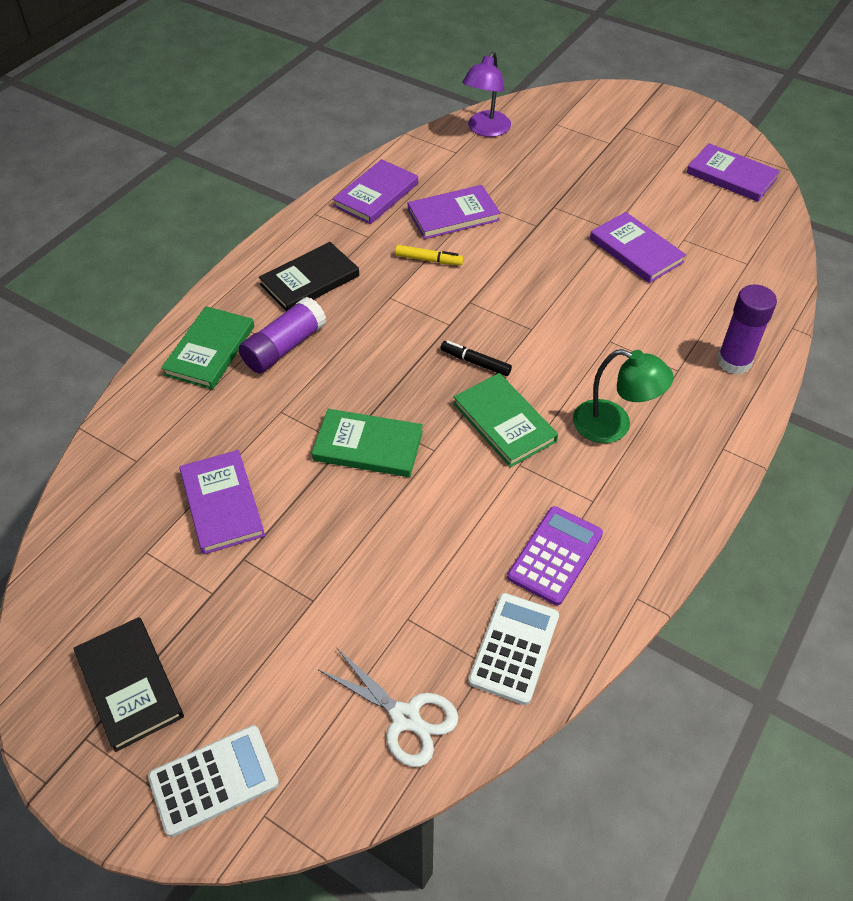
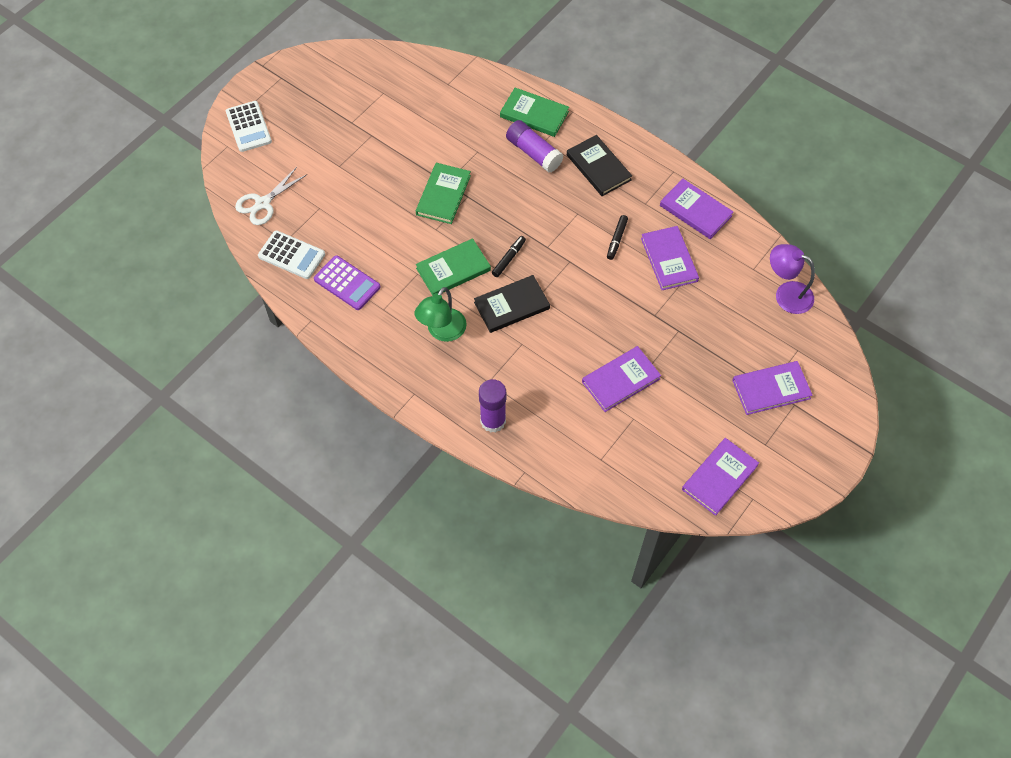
camera: 95 degrees right, 10 degrees up
black book [73,617,184,752] -> black book moved to [474,275,550,333]
purple book [180,450,265,555] -> purple book moved to [732,361,813,415]
yellow marker [395,245,464,265] -> black marker [607,215,628,260]

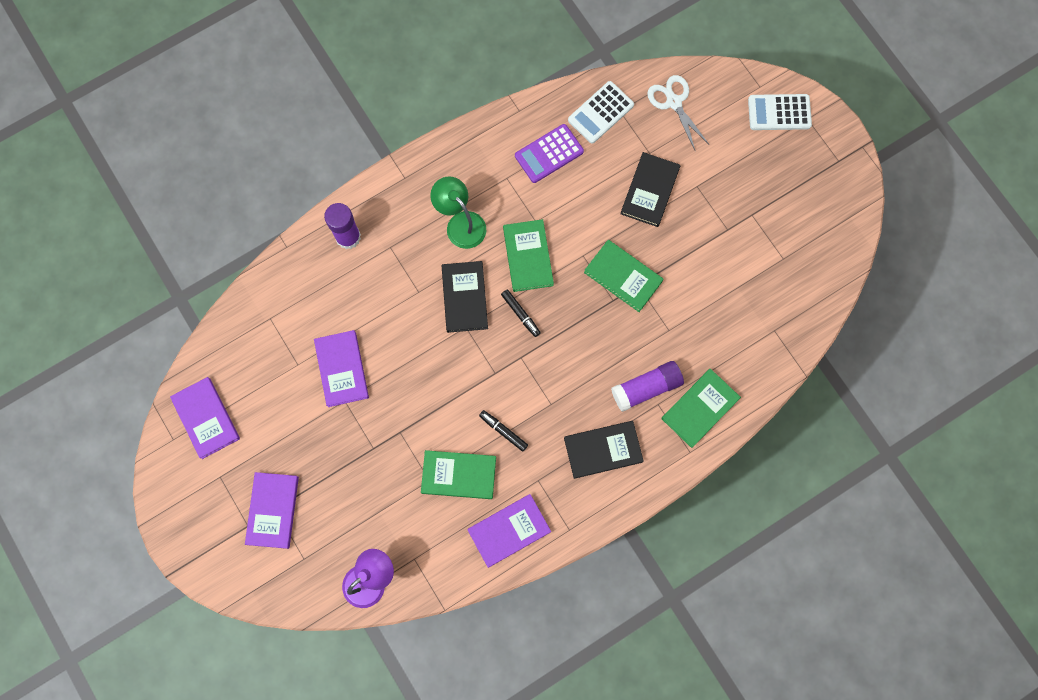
camera: 110 degrees right, 15 degrees up
purple book [641,226,699,290] -> green book [421,450,496,499]
none -> black book [620,152,680,227]

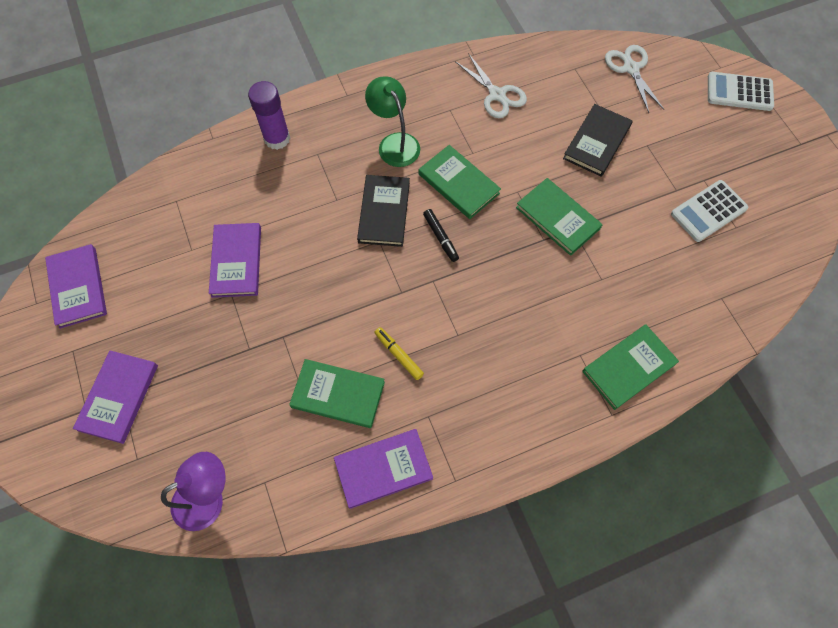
camera: 10 degrees right, 10 degrees down
black marker [479,410,528,452] -> yellow marker [374,327,424,380]
green book [503,219,554,292] -> green book turned 45 degrees counterclockwise [419,145,501,219]
purple calculator [515,124,584,183] -> white scissors [455,53,527,118]
black book [564,421,644,479] -> none
white calculator [568,81,634,144] -> white calculator moved to [671,180,748,242]
purple glue stick [611,361,684,412] -> none

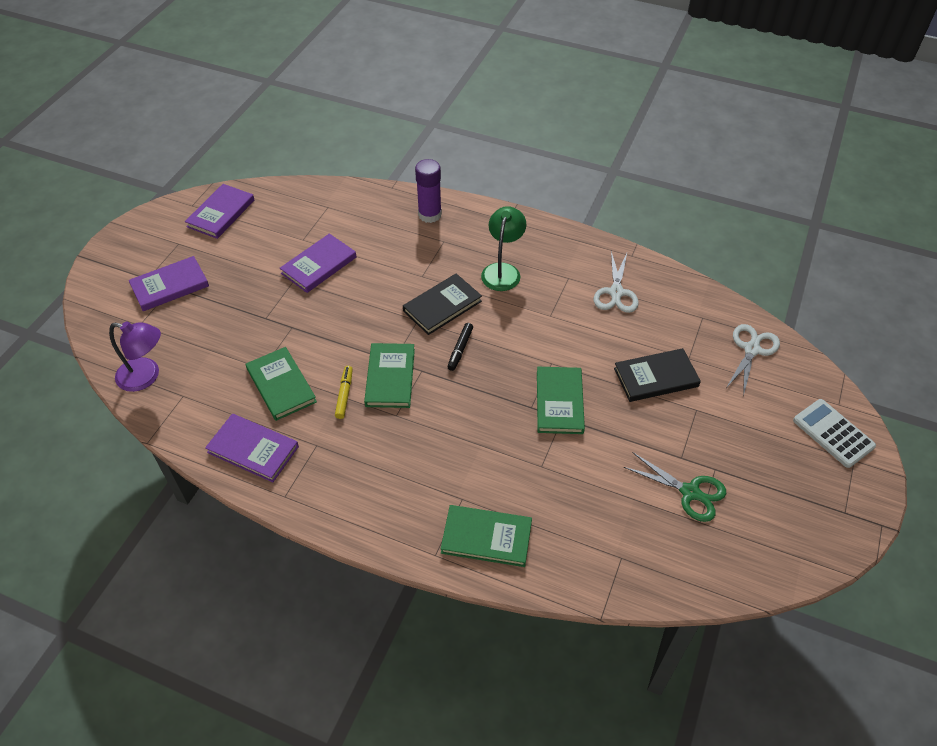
camera: 45 degrees right, 15 degrees down
green book [419,145,501,219] -> green book moved to [364,343,415,408]
white calculator [671,180,748,242] -> green scissors [624,452,726,522]

